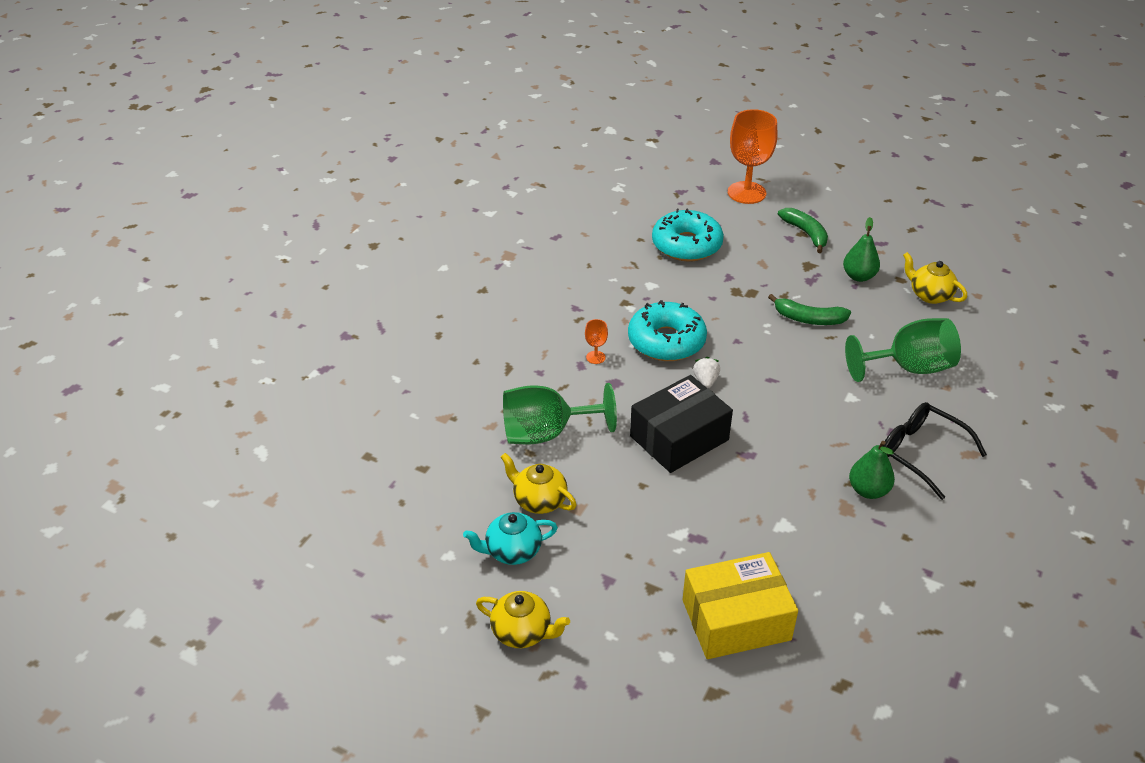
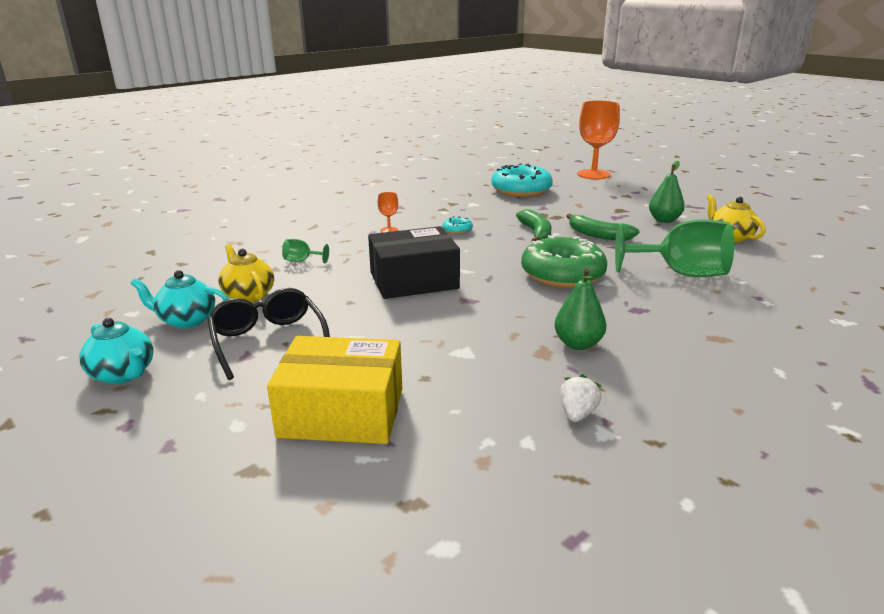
camera: 20 degrees right, 15 degrees down
yellow teapot [476,591,570,648] -> turquoise teapot [79,318,153,384]
green goblet [503,383,617,445] -> green goblet [282,239,329,264], size x0.42
turquoise donut [628,300,707,361] -> turquoise donut [442,216,473,234], size x0.42
white strawberry [693,357,720,388] -> white strawberry moved to [560,374,601,422]
green banana [778,208,828,253] -> green banana moved to [516,209,551,242]
black glasses [883,402,987,500] -> black glasses moved to [207,288,330,380]
none -> green donut [521,235,607,288]

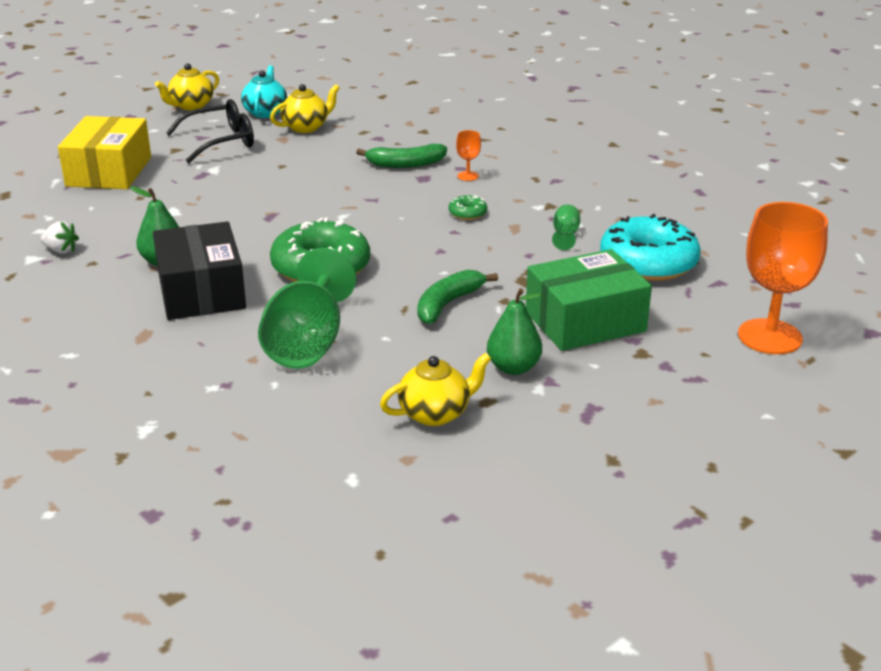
camera: 90 degrees right, 5 degrees up
turquoise teapot [79,318,153,384] -> yellow teapot [155,63,219,110]
green goblet [282,239,329,264] -> green goblet moved to [552,204,580,250]
black box [368,226,460,299] -> black box moved to [153,222,246,320]
turquoise donut [442,216,473,234] -> green donut [449,195,487,220]
green banana [516,209,551,242] -> green banana moved to [356,144,447,168]
none -> green box [526,249,652,351]

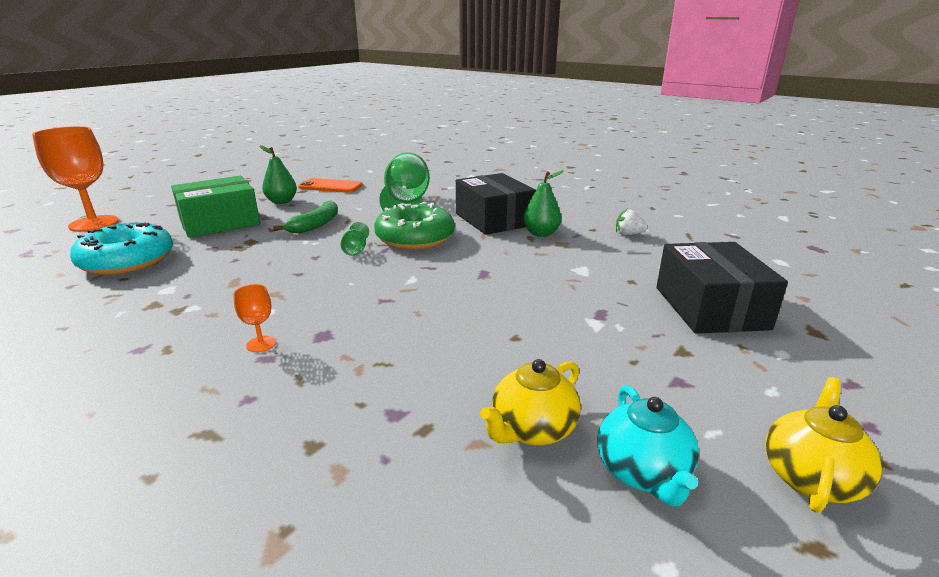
camera: 170 degrees right, 5 degrees down
yellow box [58,116,151,189] -> black box [657,242,788,334]
black glasses [166,99,254,163] -> none
green banana [356,144,447,168] -> none
yellow teapot [380,353,491,426] -> orange phone [298,178,363,193]
green donut [449,195,487,220] -> none
green goblet [552,204,580,250] -> green goblet moved to [341,222,369,256]

